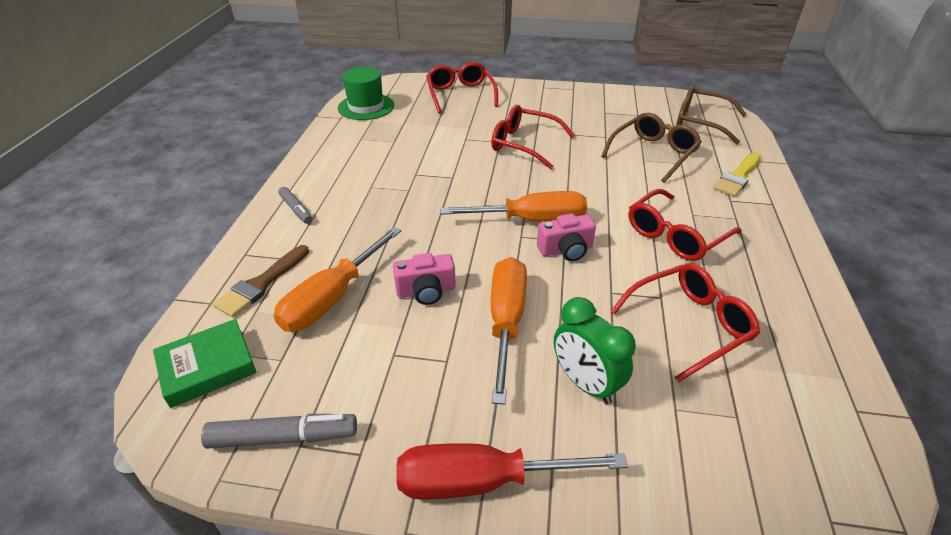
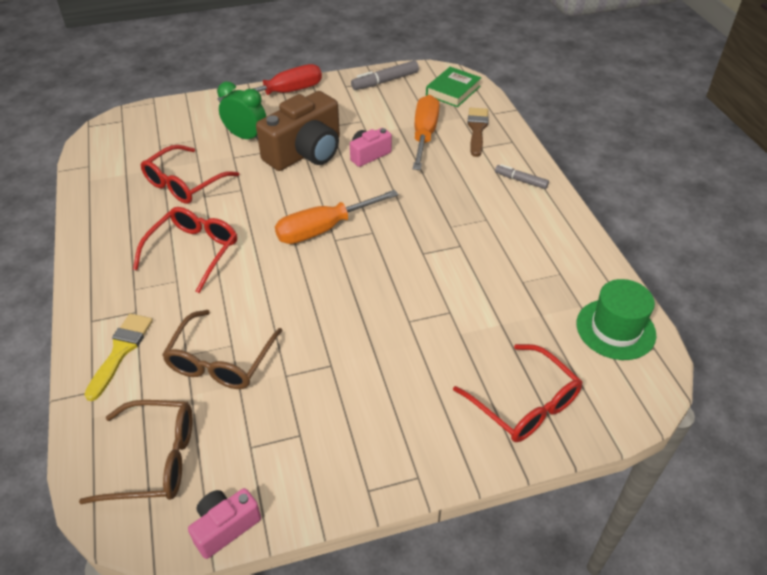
camera: 155 degrees right, 5 degrees up
red glasses [491,105,575,169] -> none
orange screwdriver [491,257,527,405] -> brown camera [256,91,340,171]
pink camera [537,214,596,261] -> pink camera moved to [188,488,261,559]

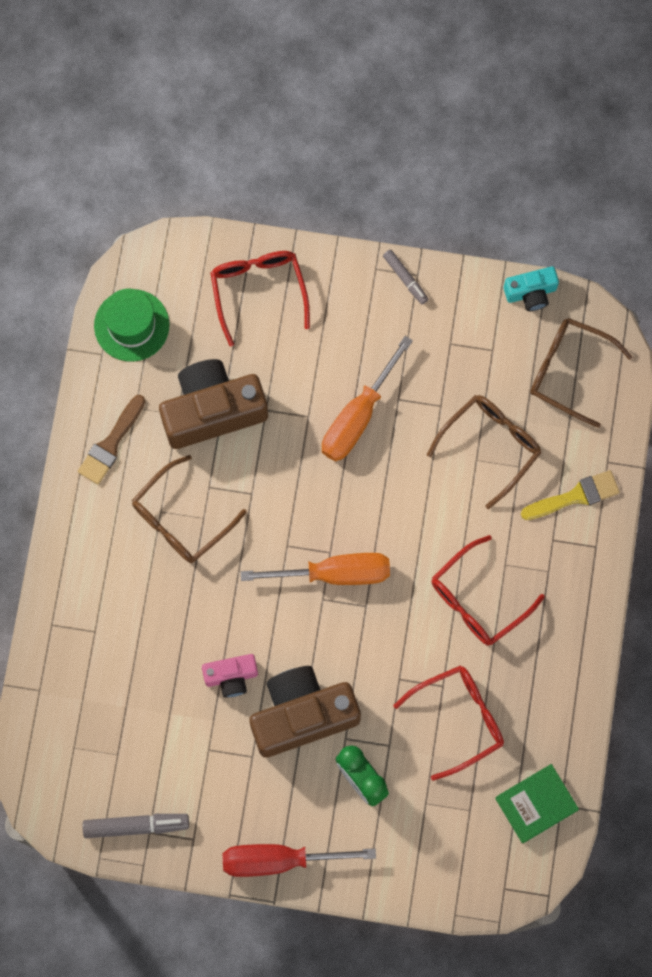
camera: 155 degrees left, 30 degrees up
yellow brush [84,314,153,401] -> yellow brush turned 150 degrees counterclockwise [521,470,620,520]
pink camera [188,488,261,559] -> turquoise camera [504,266,559,311]
orange screwdriver [413,95,440,170] -> orange screwdriver moved to [322,336,413,462]
green book [426,67,481,107] -> green book moved to [495,764,579,843]
brown brush [467,108,488,157] -> brown brush moved to [78,395,145,484]
grey marker [495,164,549,189] -> grey marker moved to [383,250,429,304]
none -> brown glasses [132,455,247,563]
none -> brown camera [159,359,268,449]

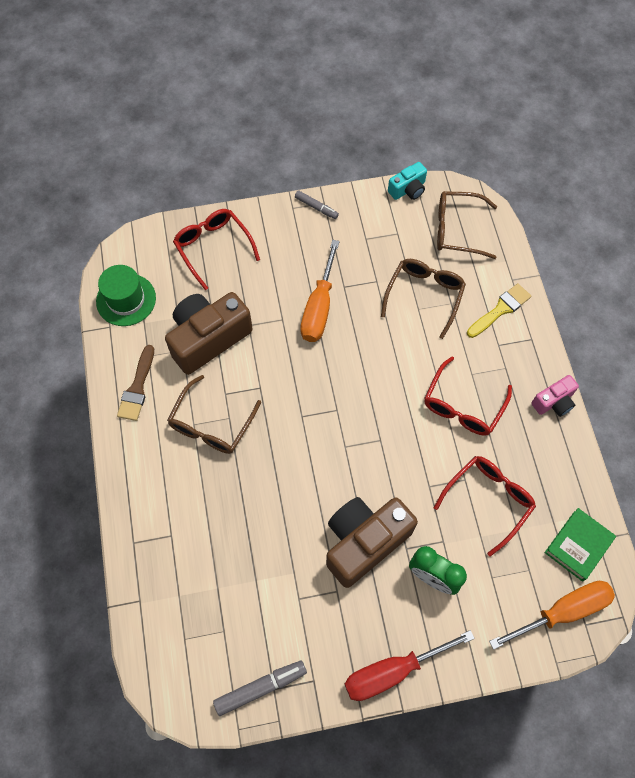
camera: 20 degrees left, 10 degrees down
pink camera [202,654,258,698] -> pink camera moved to [531,375,579,417]
orange screwdriver [241,553,390,585] -> orange screwdriver moved to [489,581,615,650]

